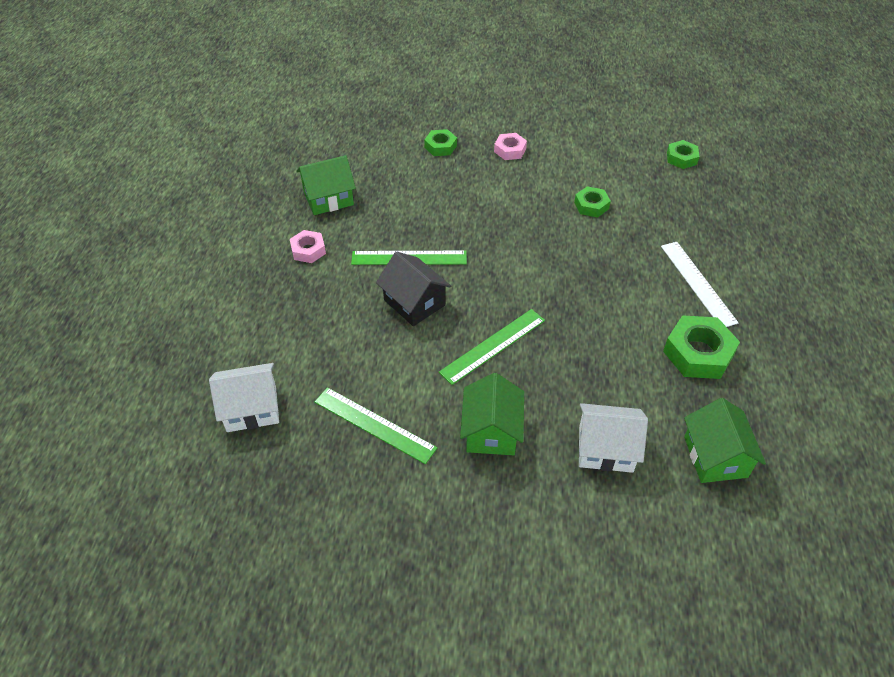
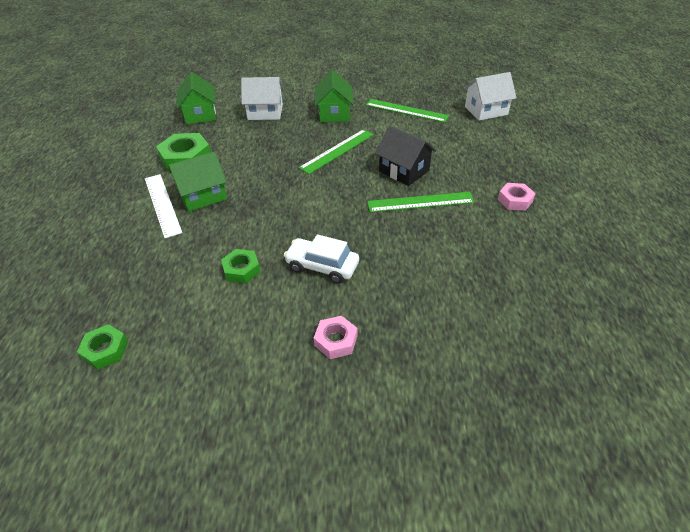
camera: 175 degrees right, 5 degrees down
green house [296,155,356,215] -> green house moved to [169,151,227,212]
green nut [424,129,457,156] -> none
none -> white car [284,234,359,284]

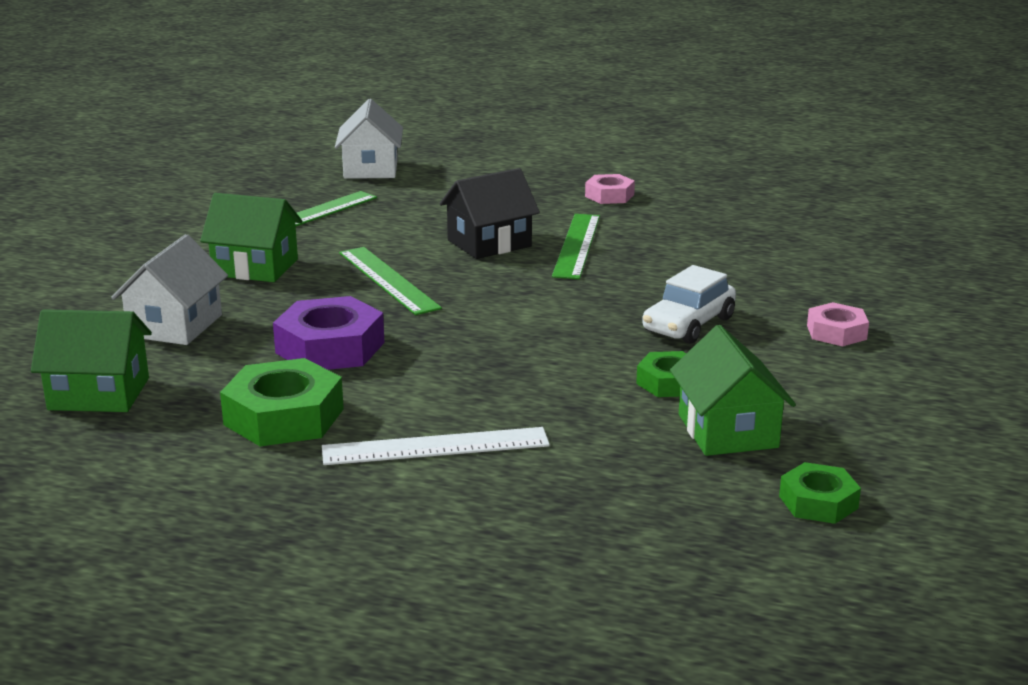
camera: 75 degrees left, 20 degrees down
green house [169,151,227,212] -> green house moved to [670,325,796,456]
none -> purple nut [273,296,384,370]

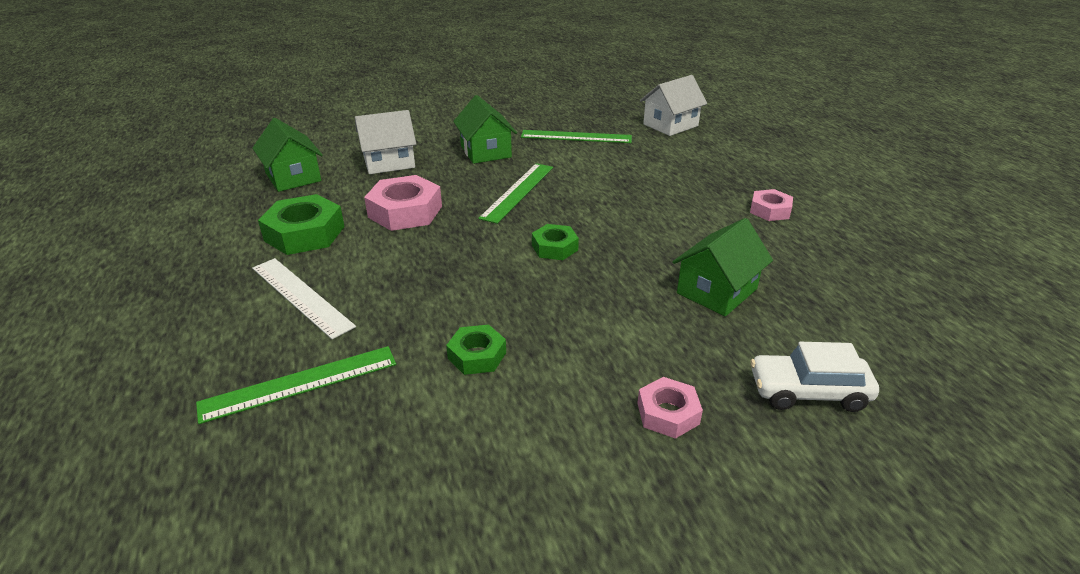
camera: 55 degrees right, 10 degrees up
purple nut [273,296,384,370] -> pink nut [364,175,442,231]
black house [440,168,540,259] -> none
green ruler [552,214,600,279] -> green ruler moved to [196,346,396,424]
white car [642,265,736,344] -> white car moved to [750,342,879,412]
green house [670,325,796,456] -> green house moved to [672,218,773,316]
green nut [779,462,861,524] -> green nut moved to [532,224,579,260]

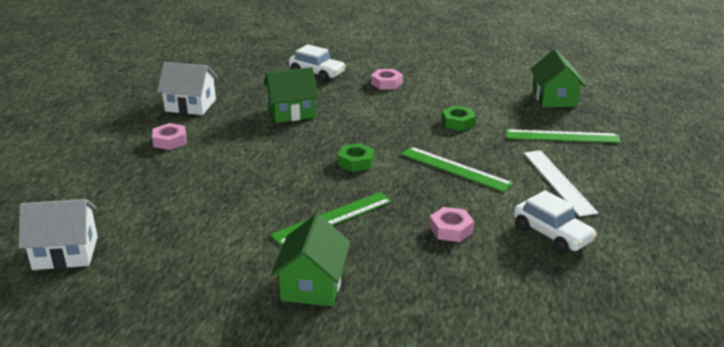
camera: 150 degrees left, 5 degrees down
green house [252,118,323,192] -> green house moved to [531,49,586,108]
green nut [258,194,345,255] -> white car [513,190,597,254]
white house [355,110,416,174] -> white house moved to [157,62,218,115]
pink nut [364,175,442,231] -> pink nut [429,207,474,242], size x0.59
green ruler [521,130,632,143] -> green ruler moved to [401,147,514,192]

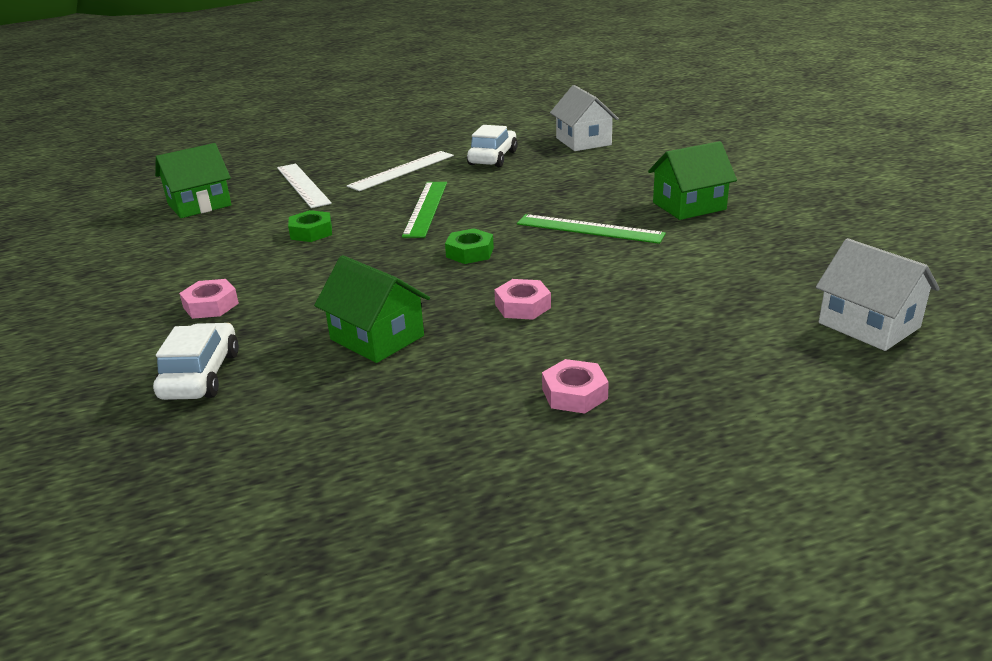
camera: 120 degrees left, 0 degrees up
white house [157,62,218,115] -> white house moved to [550,85,619,151]
pink nut [429,207,474,242] -> pink nut moved to [494,279,551,320]
green ruler [505,129,621,143] -> white ruler [277,164,332,208]

